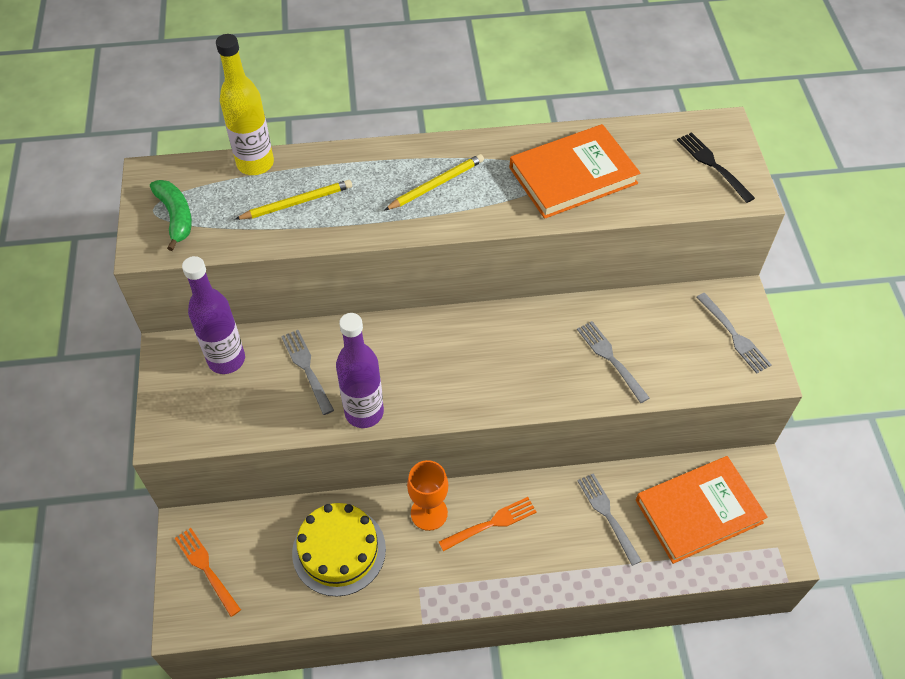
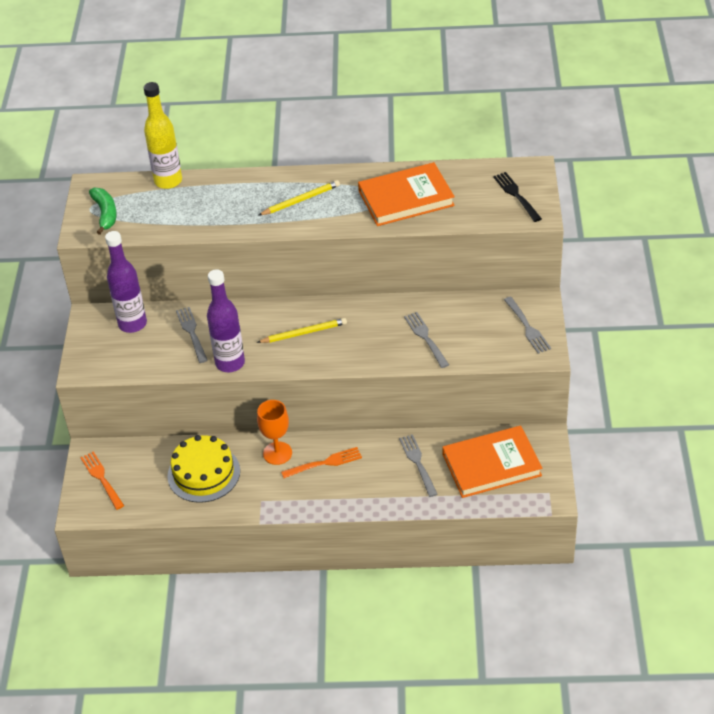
camera: 10 degrees right, 10 degrees down
yellow pencil [235,180,352,220] -> yellow pencil moved to [257,318,347,343]

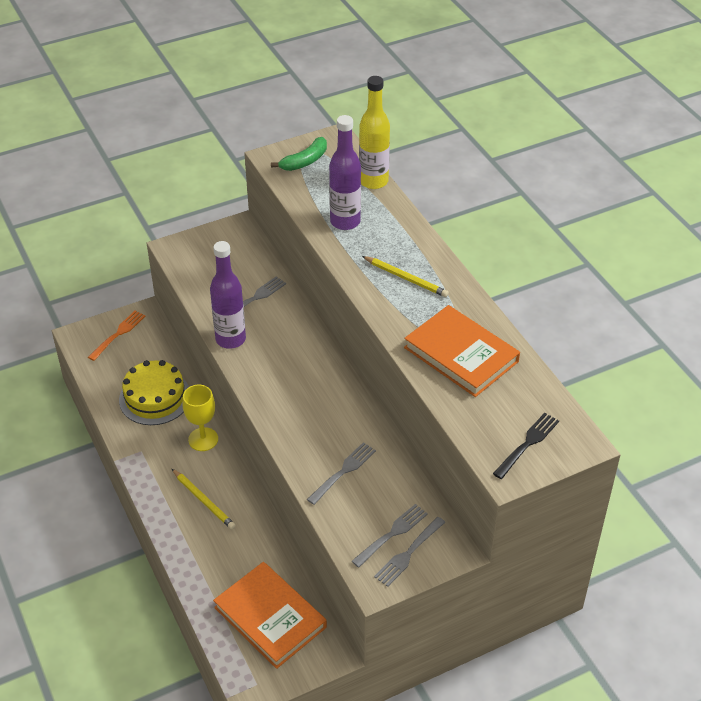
camera: 60 degrees right, 0 degrees up
purple bottle [105,231,147,333] -> purple bottle moved to [329,115,361,230]
yellow pencil [257,318,347,343] -> yellow pencil moved to [172,469,236,530]
orange goblet [257,400,292,465] -> yellow goblet [182,385,218,451]
orange fork [281,447,362,478] -> none
grey fork [399,434,438,497] -> grey fork moved to [352,504,428,568]

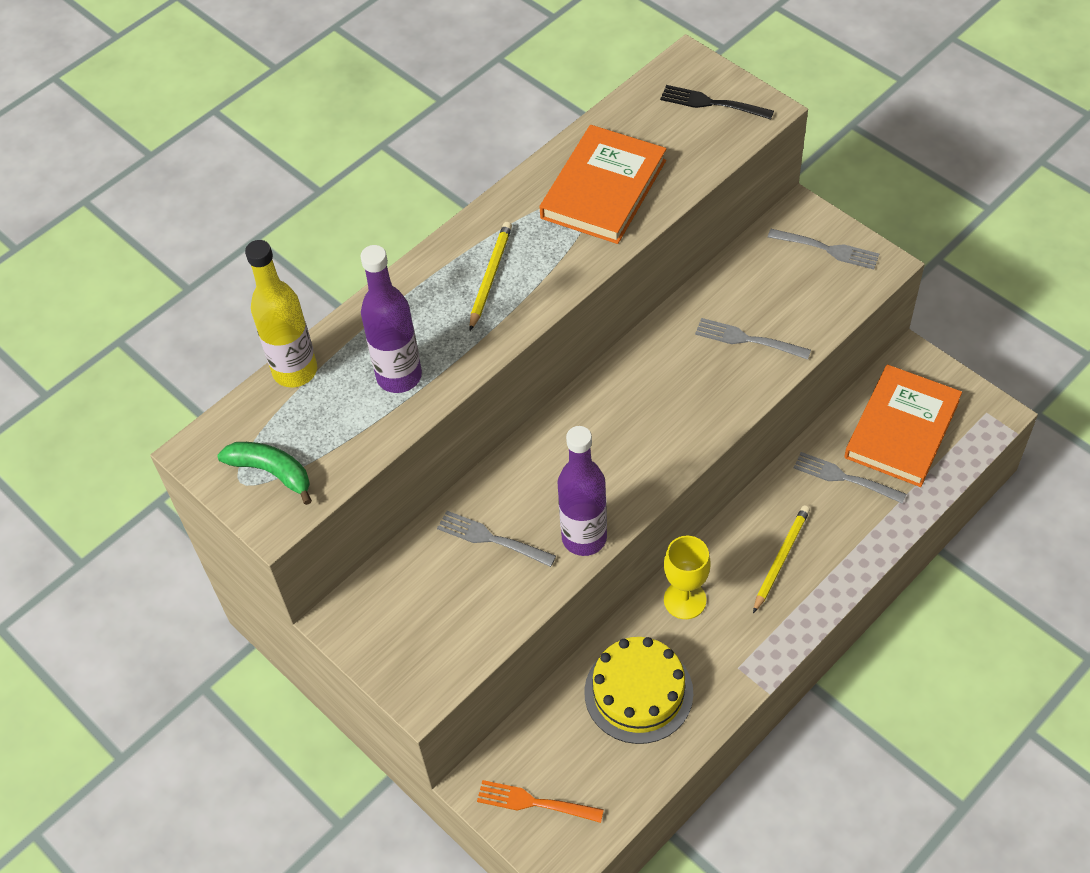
camera: 105 degrees left, 10 degrees up
grey fork [352,504,428,568] -> grey fork moved to [794,452,906,503]

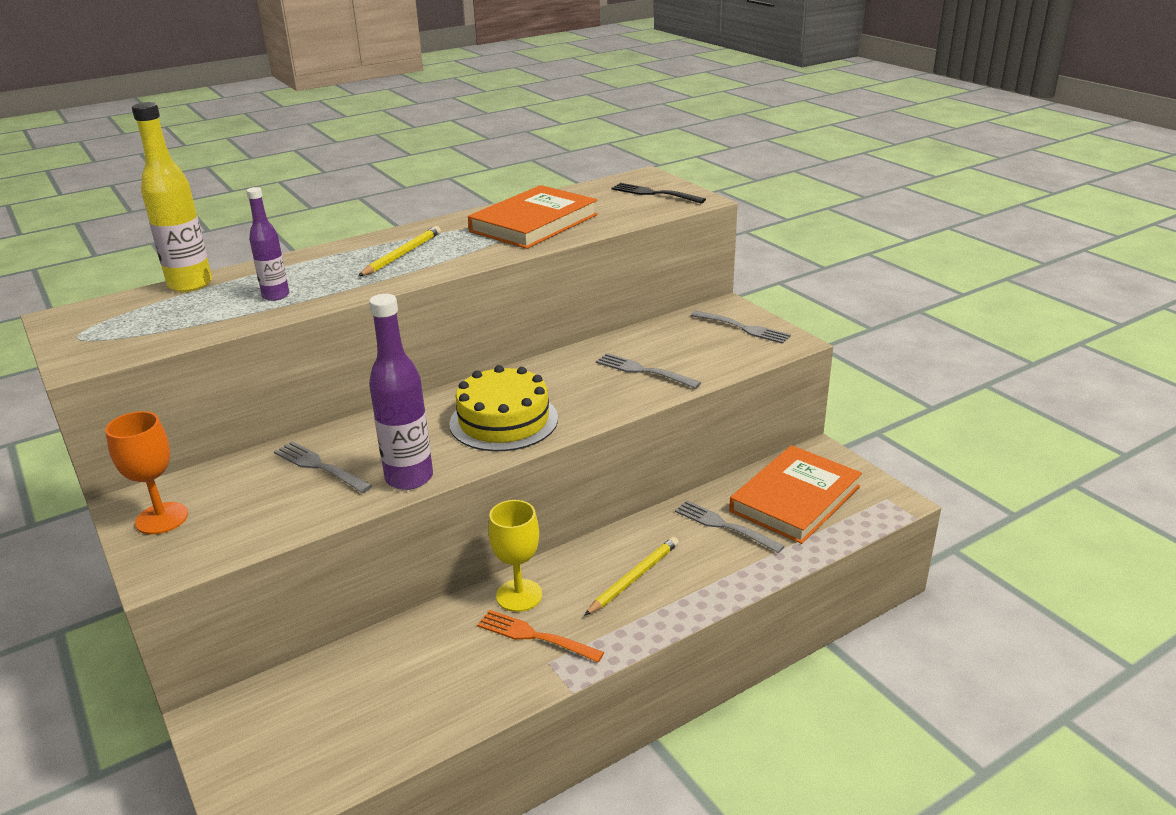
camera: 10 degrees right, 25 degrees down
green banana [217,442,312,505] -> none
purple bottle [360,245,422,393] -> purple bottle [246,187,289,301], size x0.60
orange fork [477,780,604,823] -> orange fork moved to [477,610,604,662]
yellow cake [584,637,693,744] -> yellow cake moved to [449,365,558,451]
none -> orange goblet [105,411,188,534]

